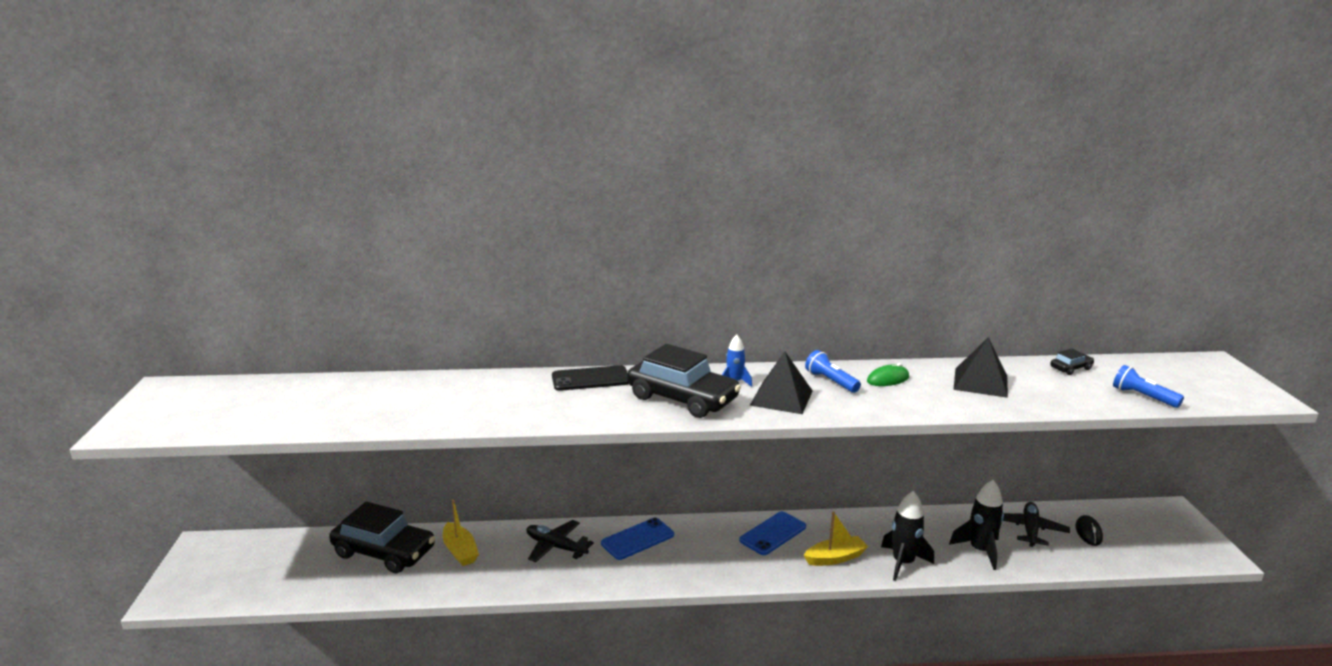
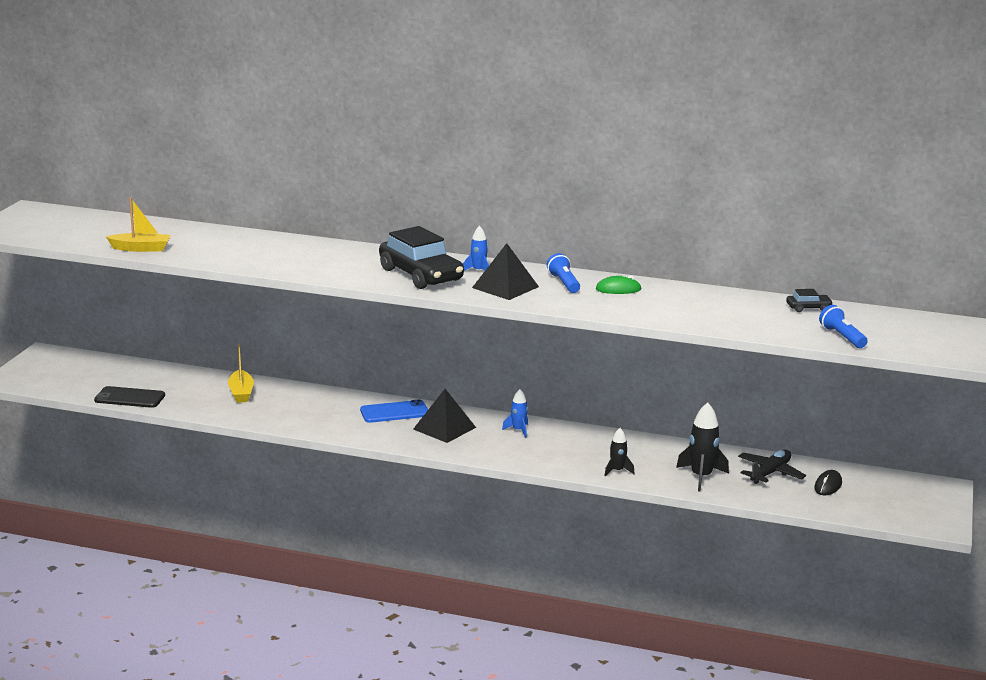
camera: 20 degrees right, 0 degrees up
black car [329,502,435,573] -> none
black plane [527,520,594,562] -> none
black phone [552,365,628,391] -> black phone moved to [94,386,165,408]
blue phone [739,511,806,555] -> blue rocket [502,389,528,438]
yellow boat [804,511,868,566] -> yellow boat moved to [106,197,171,252]
black rocket [881,491,934,581] -> black rocket [604,428,635,476], size x0.59
black pyramid [953,337,1008,398] -> black pyramid moved to [413,389,476,443]

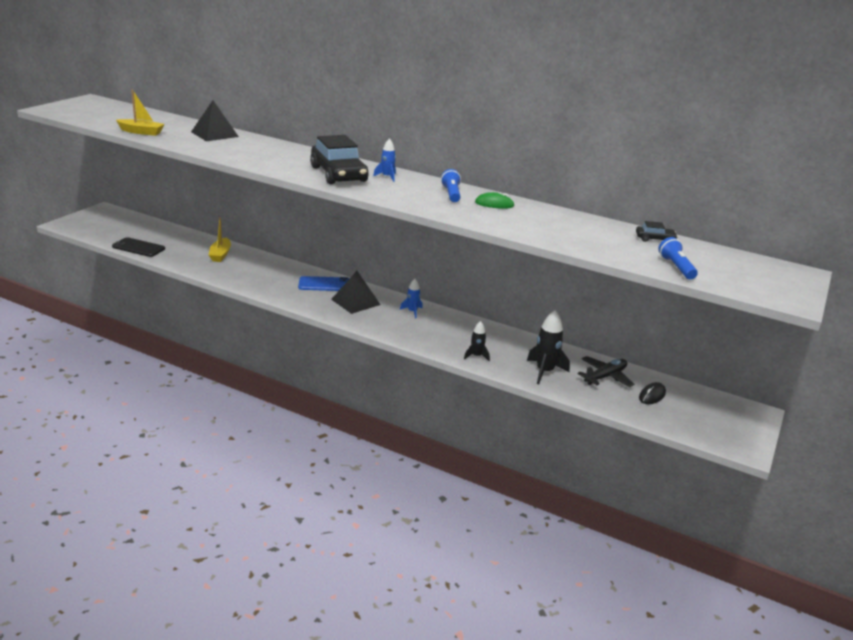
camera: 10 degrees right, 5 degrees up
black pyramid [472,243,539,300] -> black pyramid moved to [191,101,239,141]

